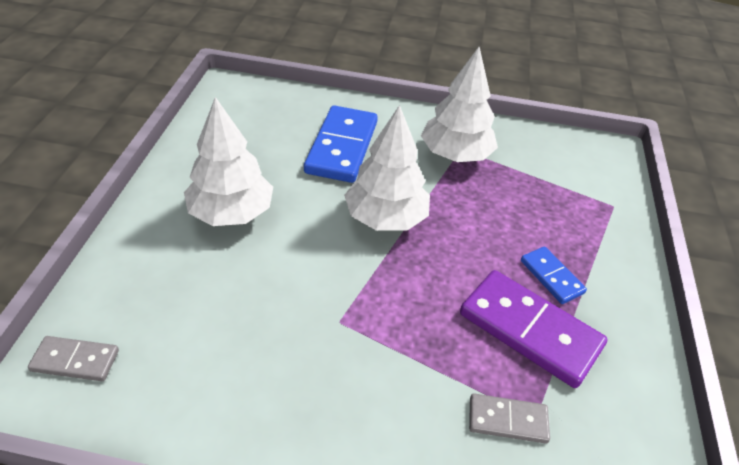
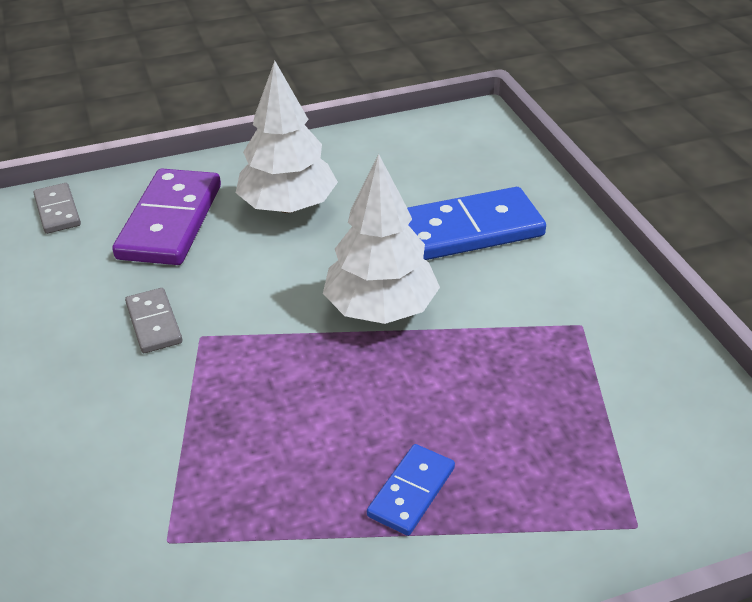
camera: 65 degrees right, 5 degrees down
white tree [421,47,498,162] -> none
purple domino [460,270,608,388] -> purple domino moved to [112,169,221,265]
grey domino [469,393,550,444] -> grey domino moved to [125,288,182,353]

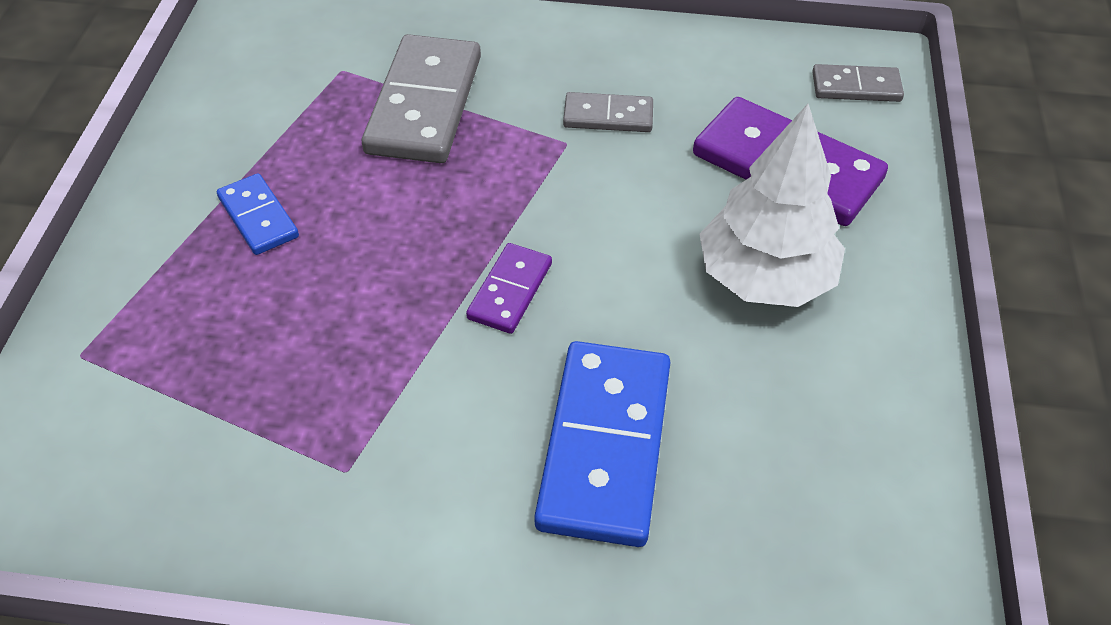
camera: 115 degrees right, 10 degrees up
white tree [323,154,440,324] -> purple domino [466,243,552,334]
none -> grey domino [362,34,481,163]

